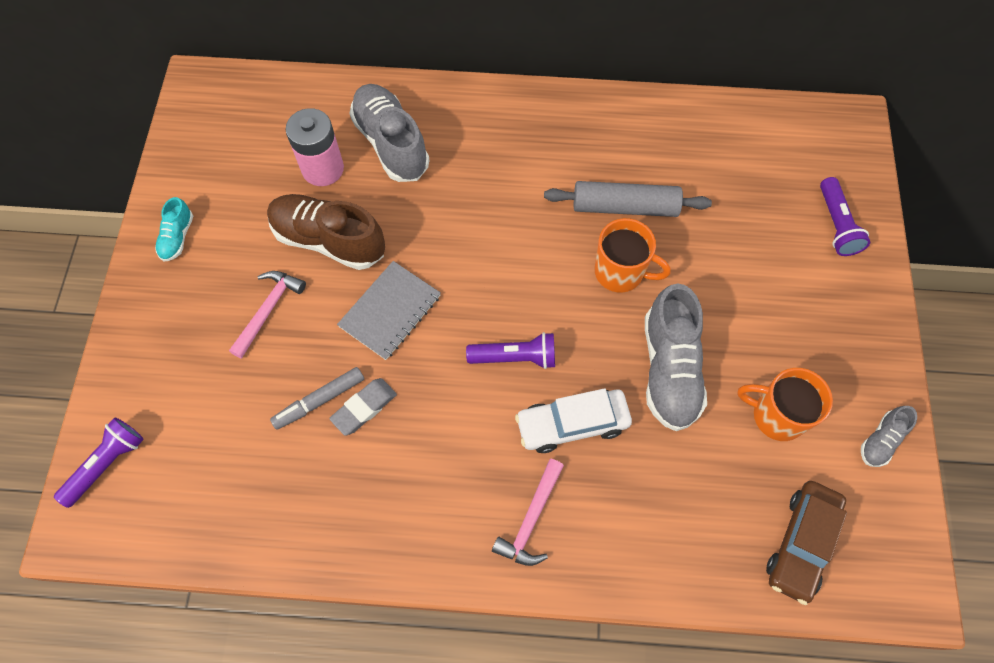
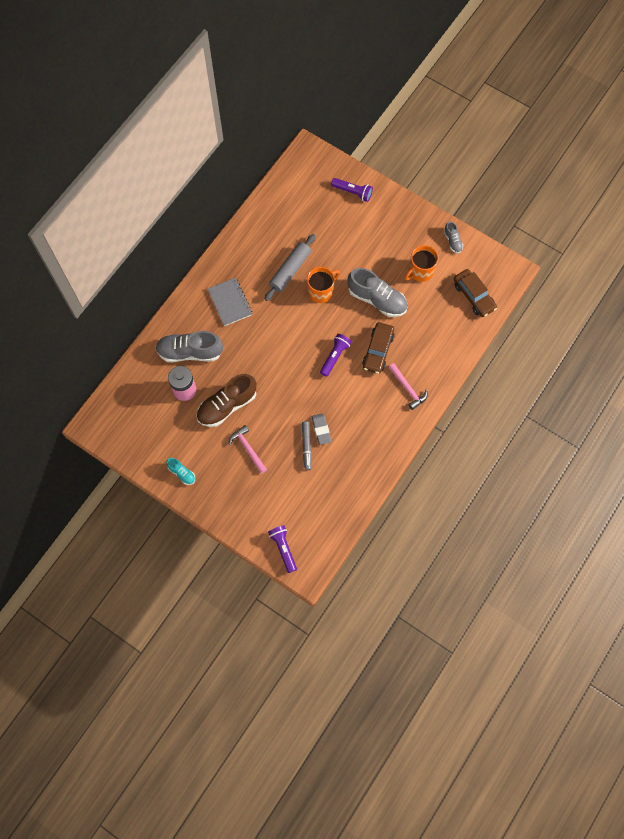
camera: 60 degrees left, 5 degrees up
grey notebook [337,261,441,360] -> grey notebook moved to [208,278,252,326]
white car [515,388,632,453] -> brown car [362,322,394,374]

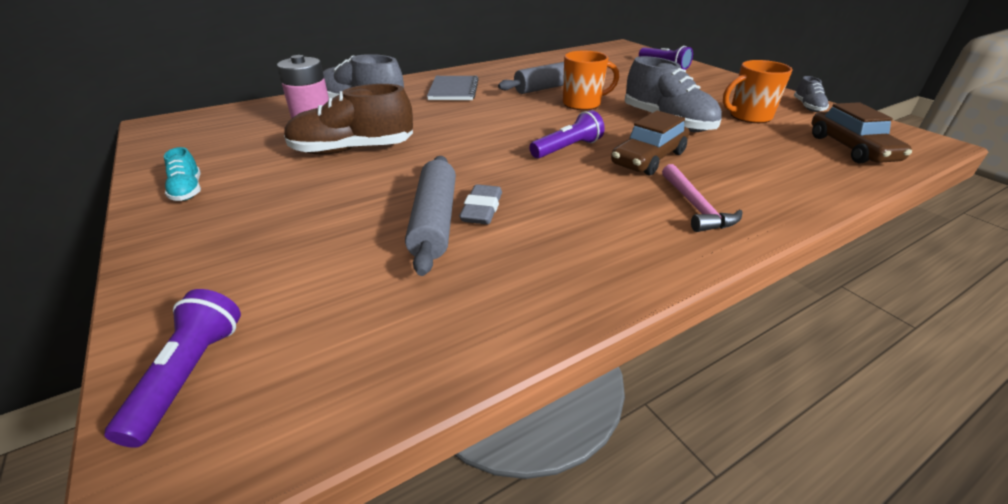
camera: 25 degrees right, 35 degrees down
pink hammer [229,425,267,474] -> none
grey marker [302,421,312,470] -> grey rolling pin [405,156,456,276]

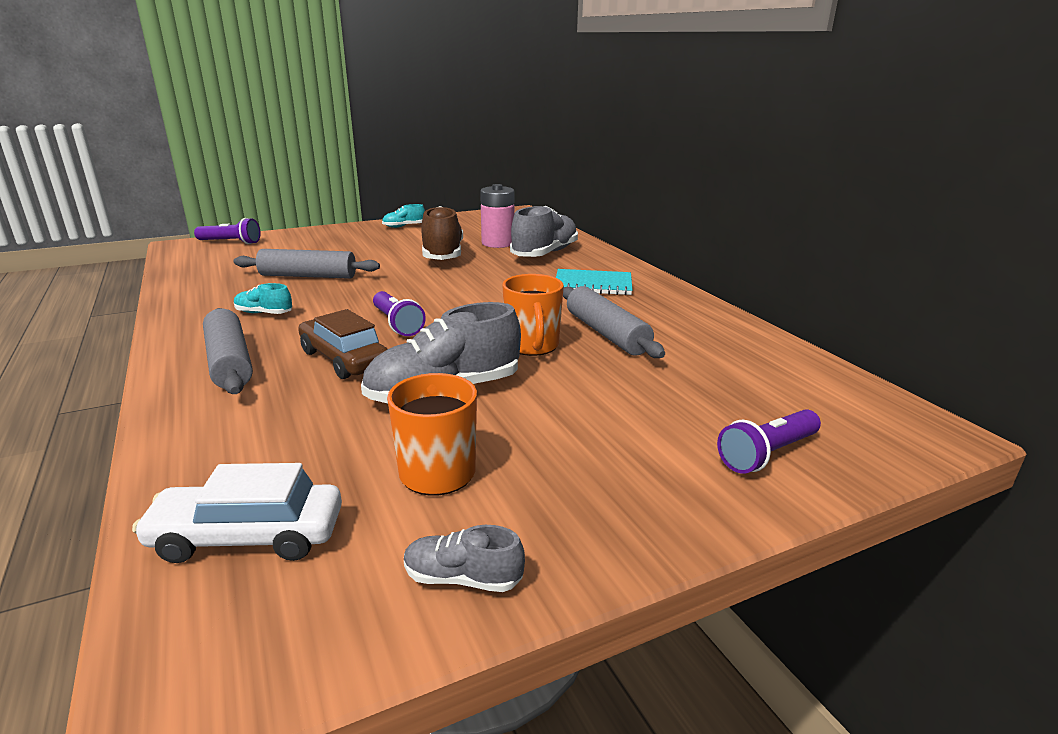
camera: 95 degrees right, 10 degrees down
grey notebook [427,76,479,100] -> turquoise notebook [556,269,632,295]
grey eraser [459,184,502,224] -> none
pink hammer [662,164,742,232] -> grey rolling pin [203,308,253,394]
brown car [812,102,912,163] -> white car [132,463,342,563]
none -> turquoise shoe [234,283,292,314]

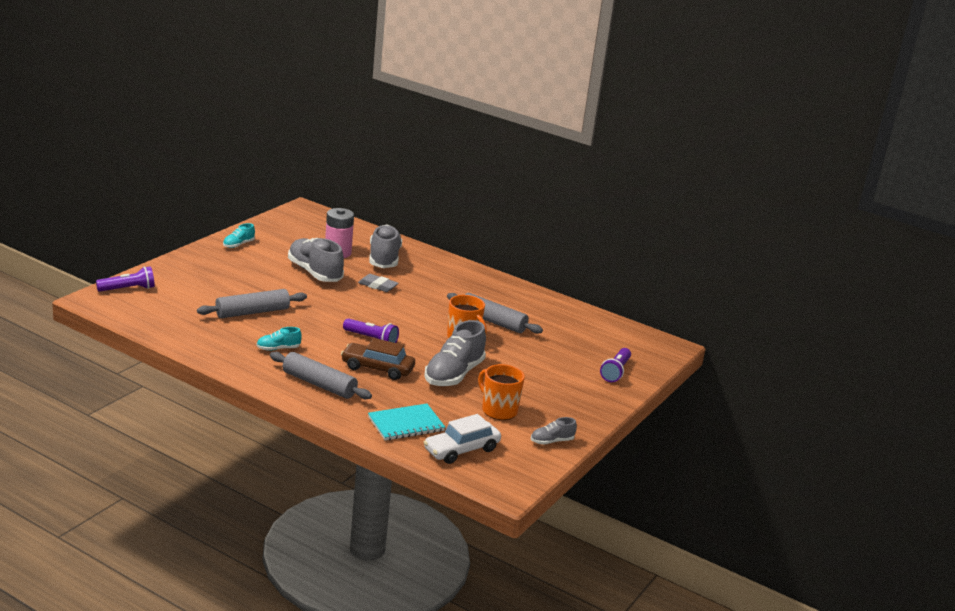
camera: 35 degrees left, 0 degrees up
brown shoe [421,206,463,260] -> grey shoe [288,238,344,282]
turquoise notebook [556,269,632,295] -> turquoise notebook moved to [368,403,445,441]
none -> grey eraser [358,274,398,292]

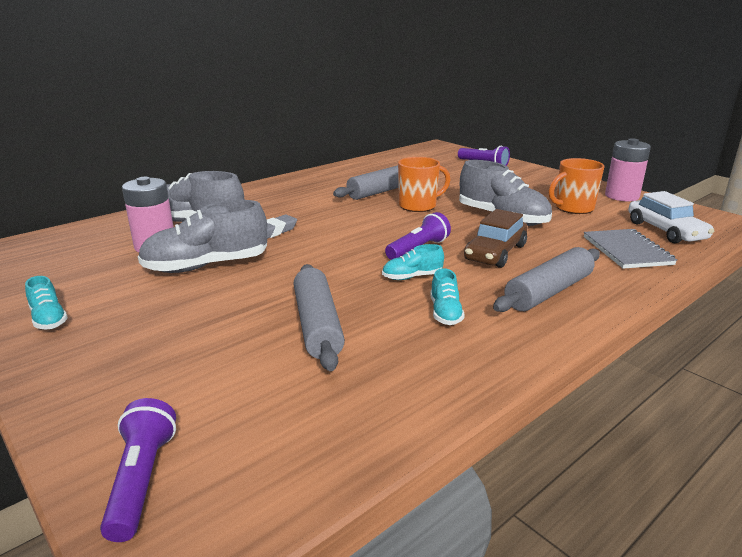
camera: 70 degrees left, 0 degrees up
turquoise notebook [368,403,445,441] -> grey notebook [584,229,677,269]
grey shoe [531,417,577,445] -> pink battery [605,138,651,201]
none -> turquoise shoe [382,244,444,280]

